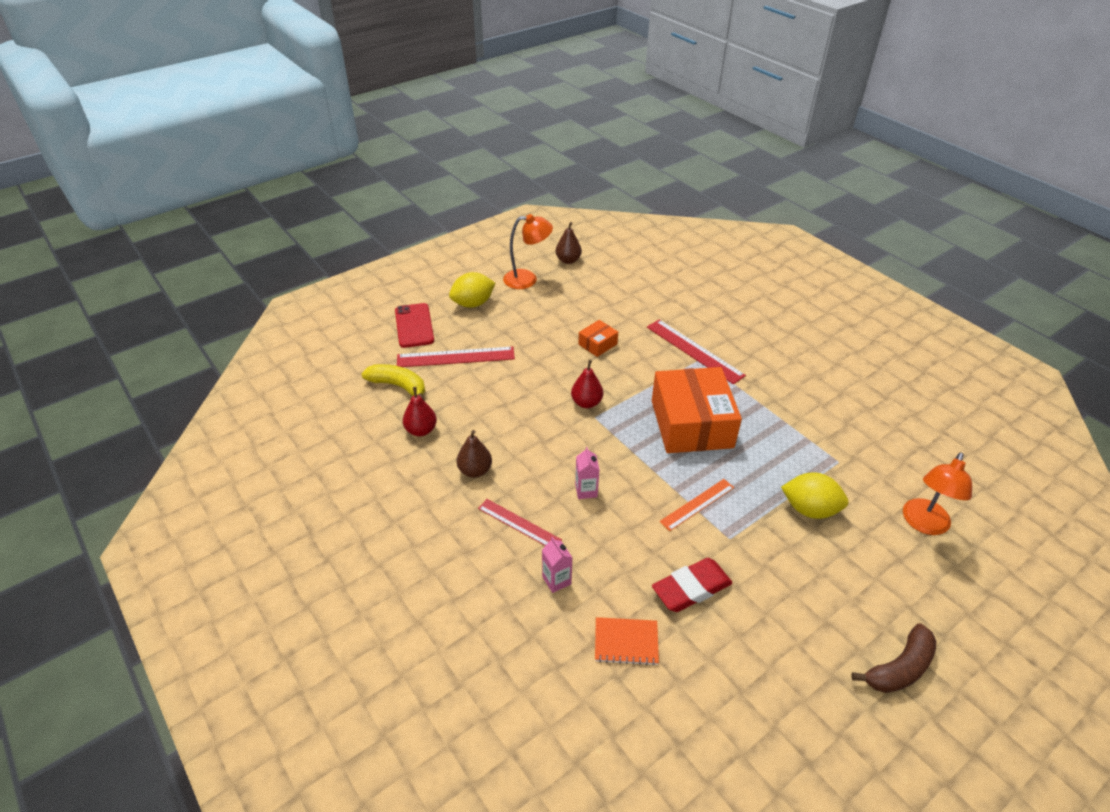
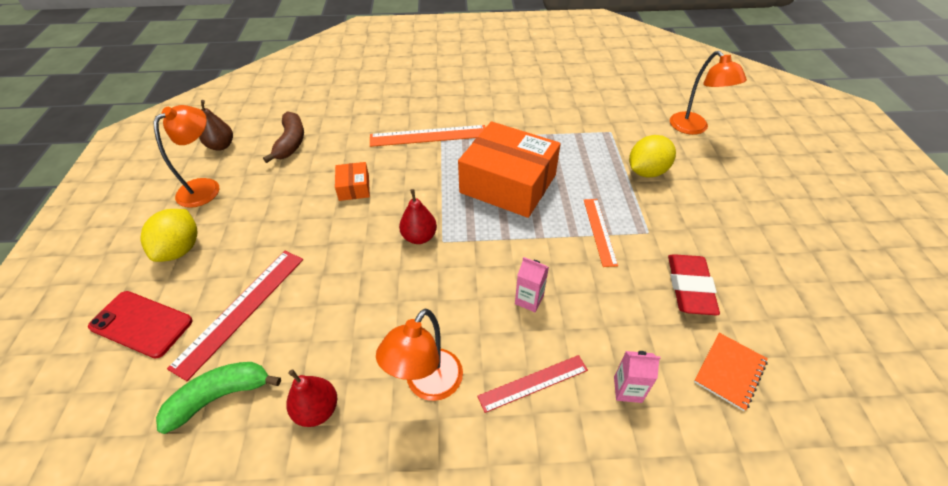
camera: 55 degrees left, 5 degrees up
yellow banana [361,364,425,401] -> green banana [156,362,281,434]
brown pear [457,430,492,478] -> orange lamp [376,309,463,401]
red ruler [647,320,746,384] -> orange ruler [370,125,485,147]
brown banana [851,623,937,693] -> brown banana moved to [263,111,304,163]

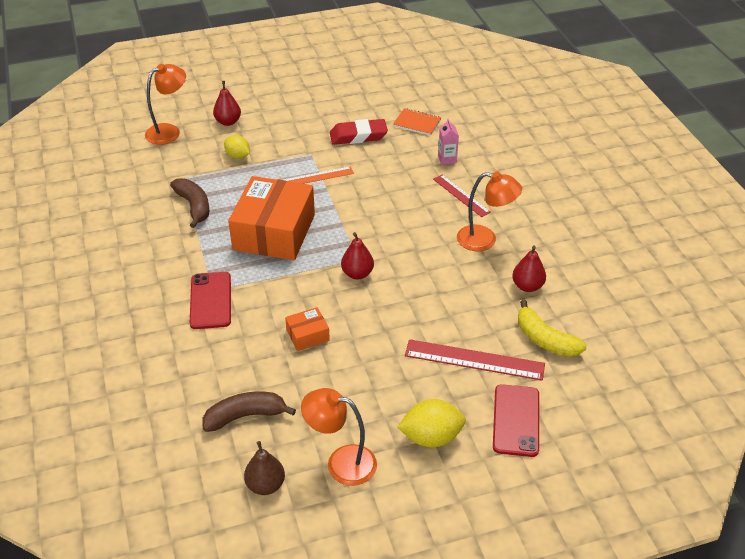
camera: 105 degrees left, 5 degrees down
green banana [156,362,281,434] -> yellow banana [518,300,587,357]
orange ruler [370,125,485,147] -> red phone [190,272,231,329]
pink carton [515,257,549,312] -> none
yellow lemon [629,135,676,178] -> yellow lemon [224,135,250,159], size x0.65
none -> brown banana [170,178,209,228]
none -> red pear [213,81,241,126]

